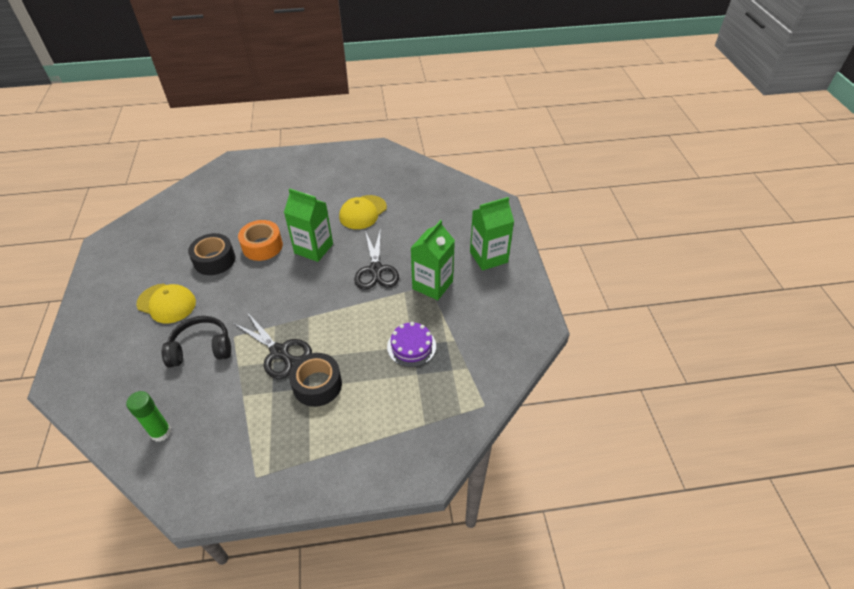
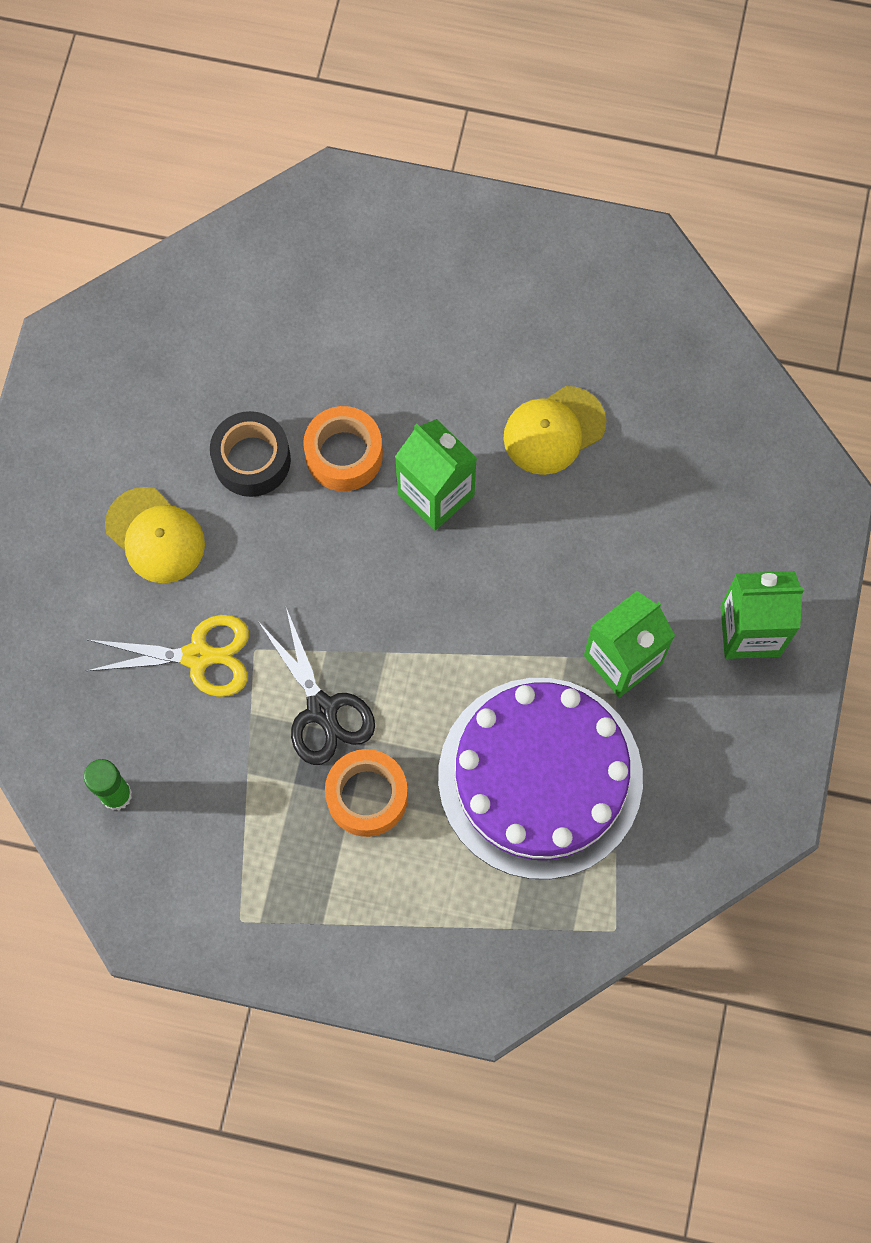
camera: 20 degrees right, 25 degrees up
black headphones [162,316,231,368] -> yellow scissors [87,615,249,697]
black tape [289,353,342,407] -> orange tape [325,749,408,837]
black scissors [354,228,399,290] -> none
purple cake [387,322,436,367] -> purple cake [438,678,643,879], size x2.38

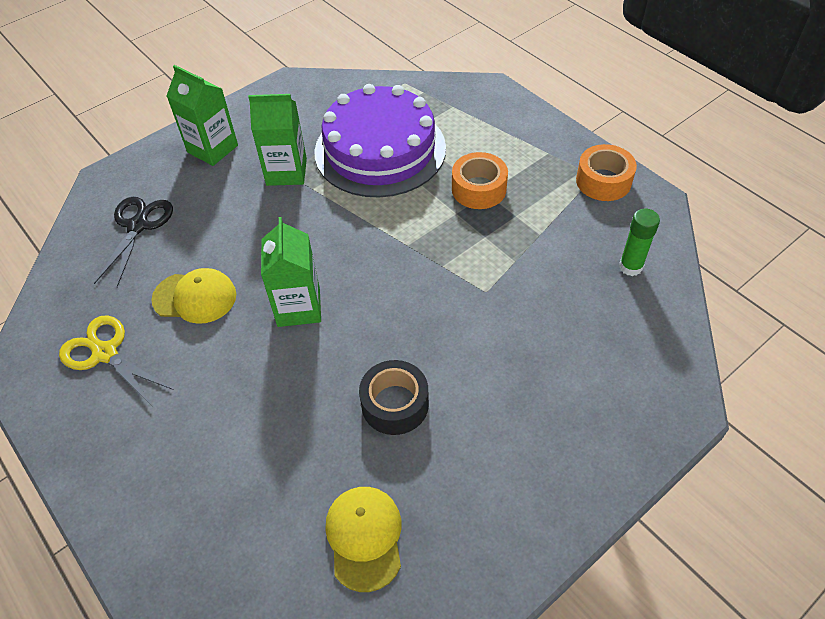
camera: 140 degrees left, 20 degrees down
yellow scissors [87,615,249,697] -> yellow scissors moved to [59,315,174,407]
yellow cap [105,487,205,583] -> yellow cap moved to [325,487,401,592]
black scissors [258,608,375,765] -> black scissors moved to [94,197,173,287]
orange tape [303,406,383,491] -> orange tape moved to [576,144,637,201]

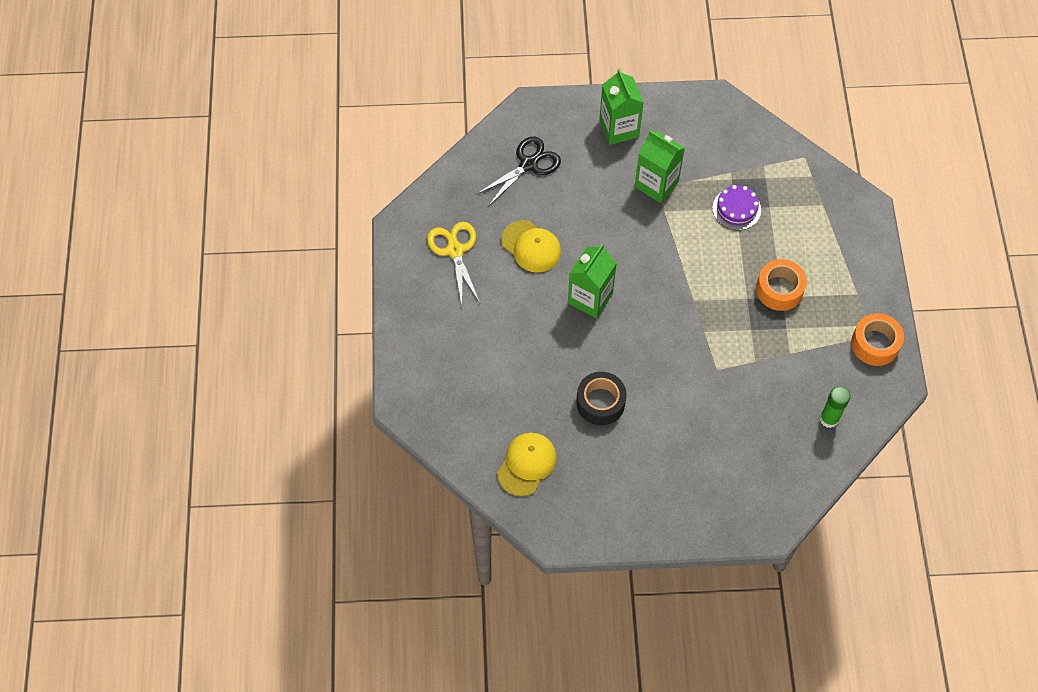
camera: 35 degrees right, 10 degrees up
purple cake [314,84,446,198] -> purple cake [712,185,761,230], size x0.42

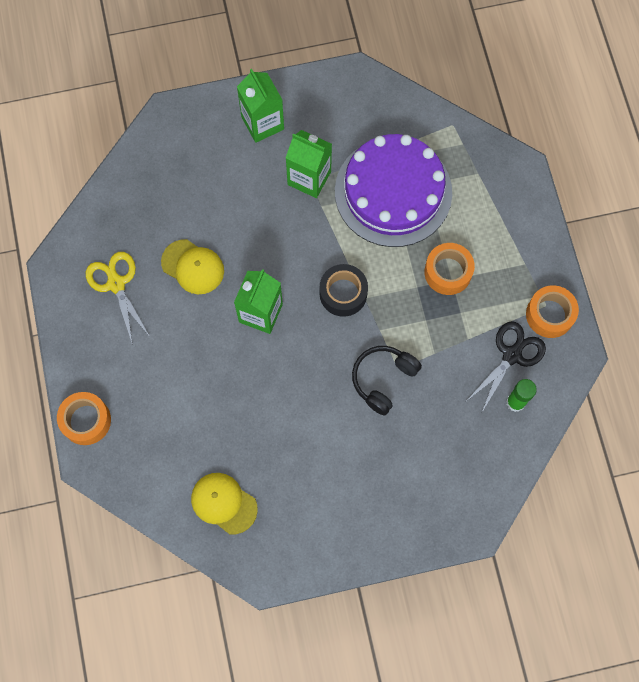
camera: 10 degrees left, 10 degrees up
black scissors [477,137,561,205] -> black scissors moved to [468,321,546,414]
yellow cap [497,433,557,496] -> yellow cap turned 75 degrees counterclockwise [191,473,258,534]
black tape [576,372,626,425] -> black tape moved to [320,264,368,317]
purple cake [712,185,761,230] -> purple cake [335,134,452,247], size x2.38
none -> orange tape [57,392,111,445]
none -> black headphones [352,346,422,416]

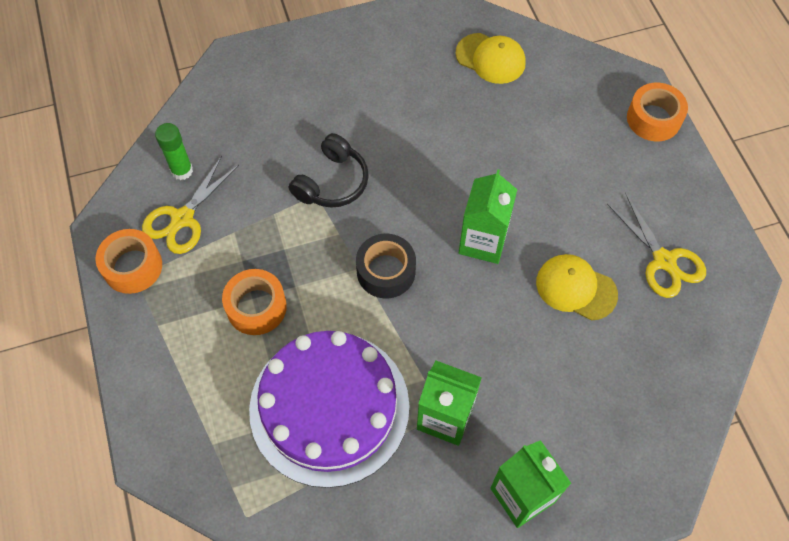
camera: 175 degrees right, 10 degrees down
black scissors [468,321,546,414] -> yellow scissors [142,156,239,254]

